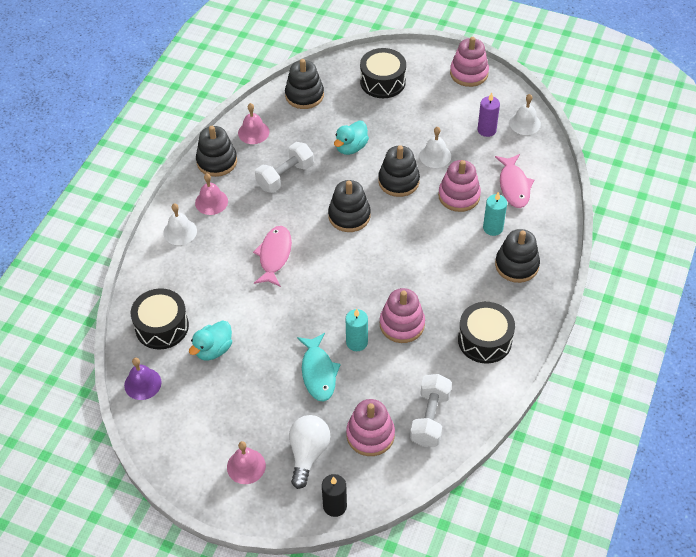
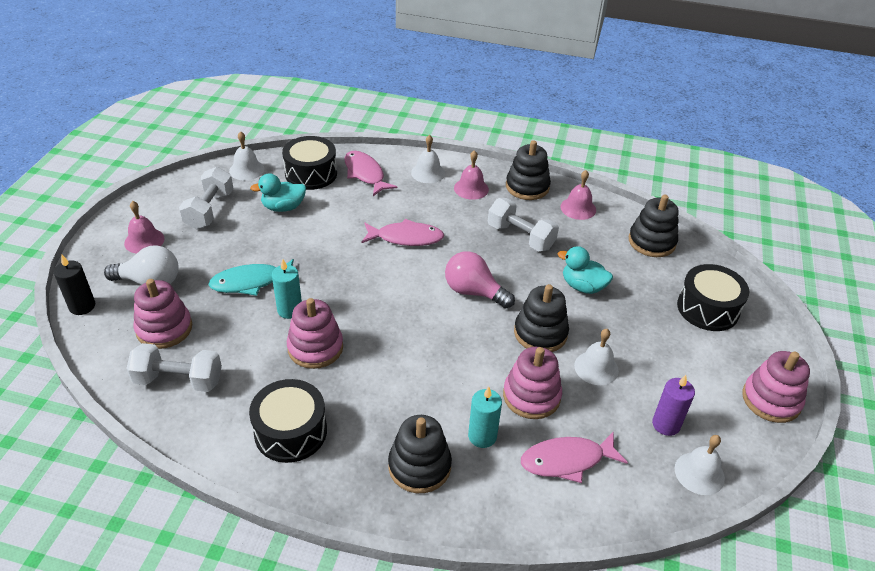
camera: 80 degrees right, 10 degrees down
purple bell [124,358,162,400] -> white bell [229,131,264,180]
turquoise duck [189,320,232,361] -> turquoise duck turned 45 degrees counterclockwise [250,173,306,212]
black stacking toy [328,180,371,232] -> pink light bulb [445,251,515,308]
none -> white dumbbell [179,167,234,229]
none -> pink fish [345,151,397,196]

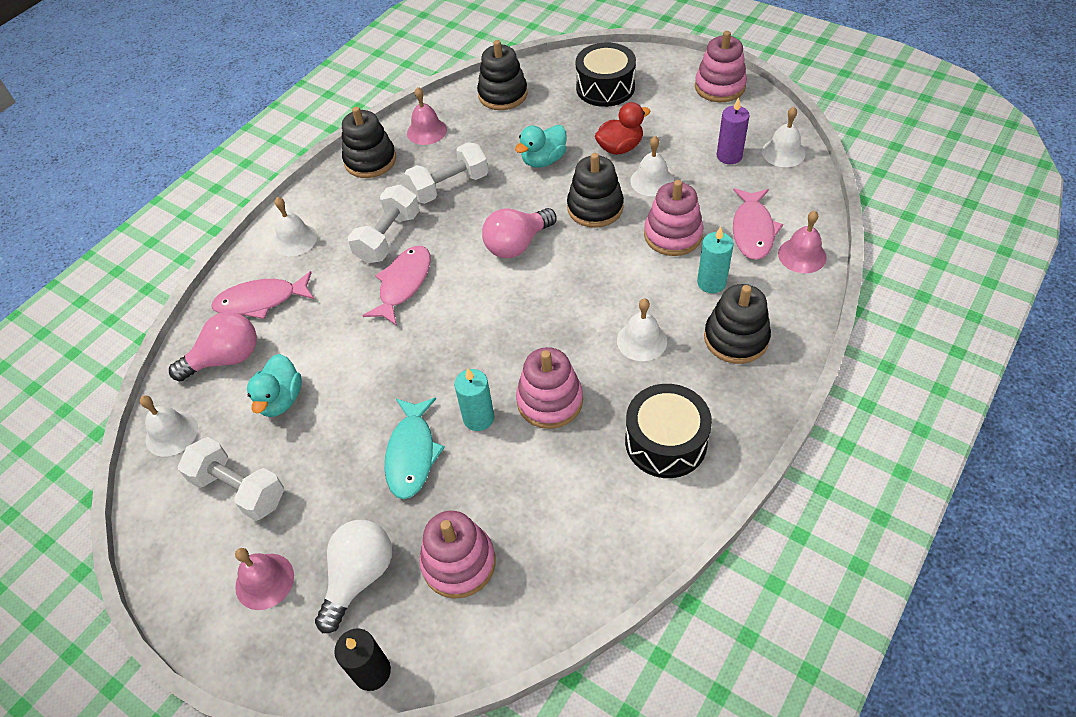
camera: 65 degrees left, 10 degrees up
white dumbbell [126,343,222,392] -> white dumbbell moved to [348,185,419,264]
black drum [282,136,337,190] -> pink light bulb [169,312,257,381]
pink bell [454,150,489,200] -> pink bell moved to [778,211,827,273]
none -> red duck [595,102,651,155]
none -> white bell [617,299,667,361]

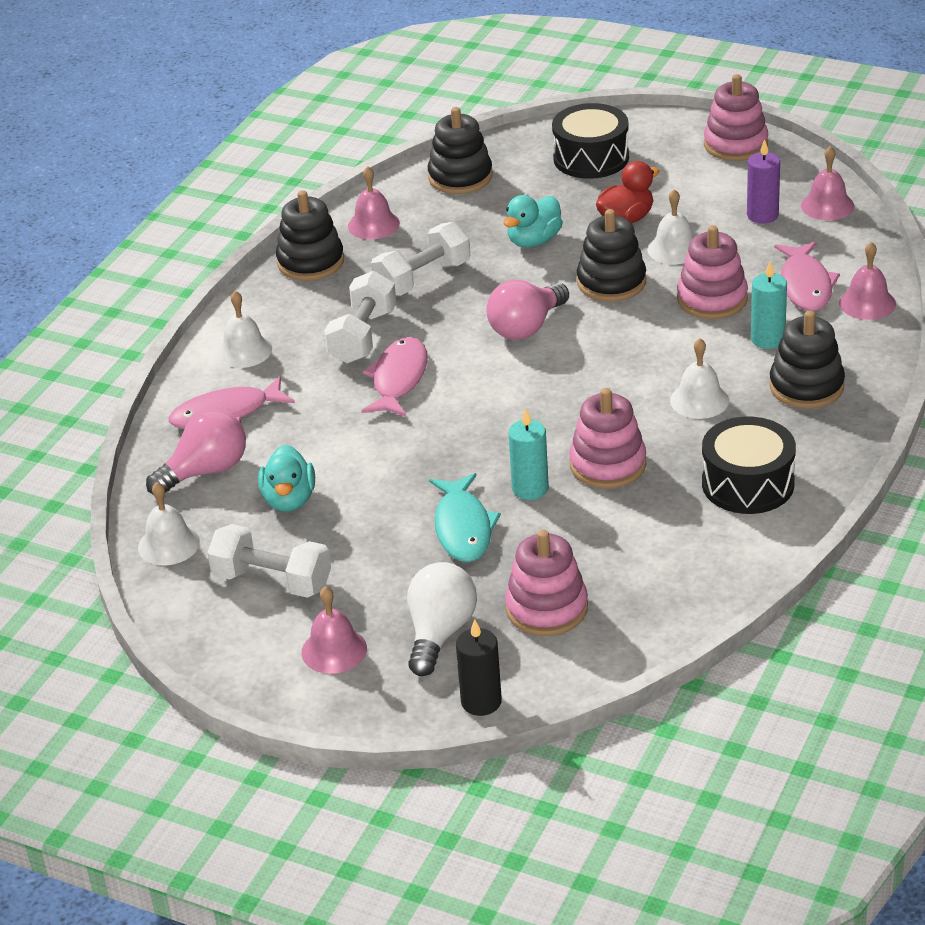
camera: 10 degrees left, 15 degrees down
white bell [762,107,806,167] -> pink bell [801,146,854,220]

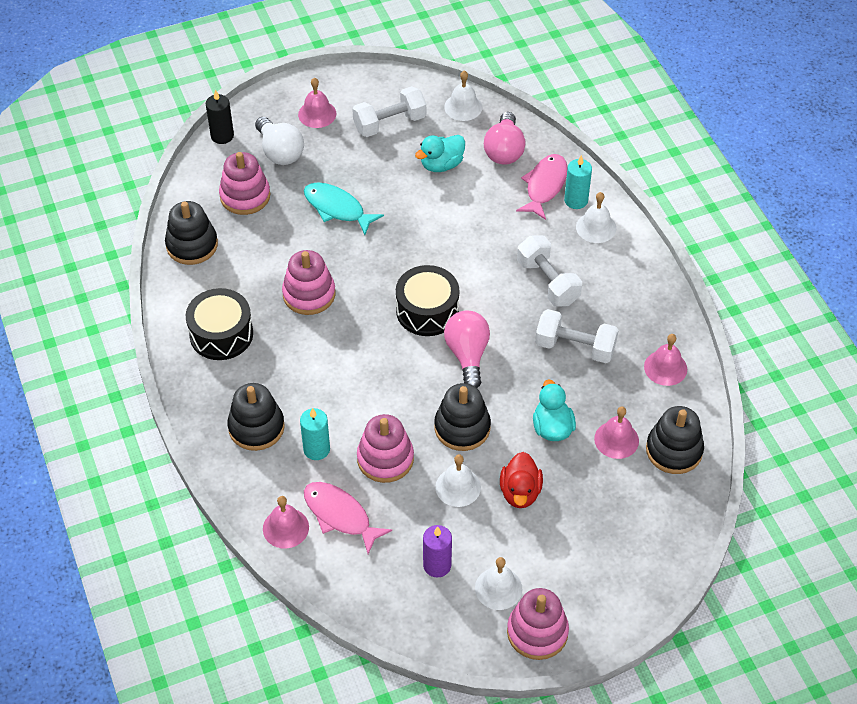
camera: 130 degrees right, 15 degrees up
turquoise duck [258,445,315,512] -> turquoise duck turned 75 degrees counterclockwise [415,135,465,172]
black stacking toy [276,190,344,281] -> black stacking toy moved to [165,201,218,265]
pink fish [362,337,428,417] -> none
white dumbbell [371,222,470,296] -> white dumbbell turned 75 degrees counterclockwise [535,309,619,363]
turquoise candle [508,409,549,500] -> turquoise candle moved to [564,155,592,209]
black drum [552,103,629,179] -> black drum moved to [396,265,459,336]
white bell [670,338,729,419] -> white bell moved to [475,557,522,610]
pink bell [801,146,854,220] -> pink bell moved to [594,407,639,459]

